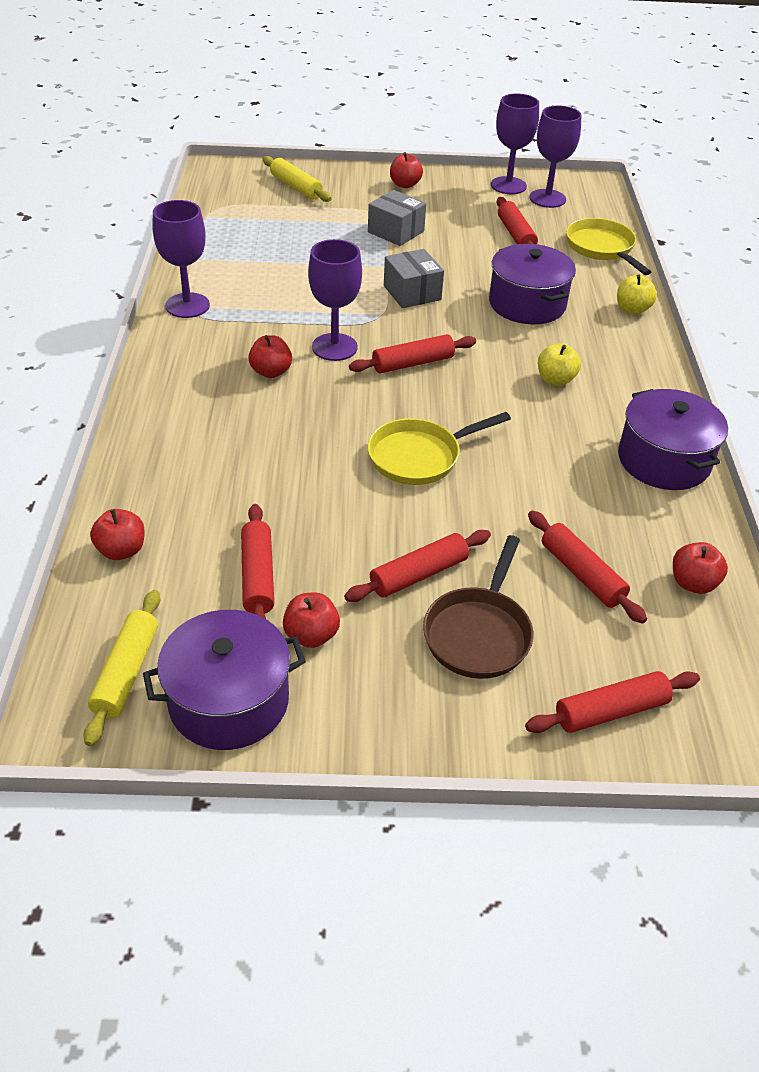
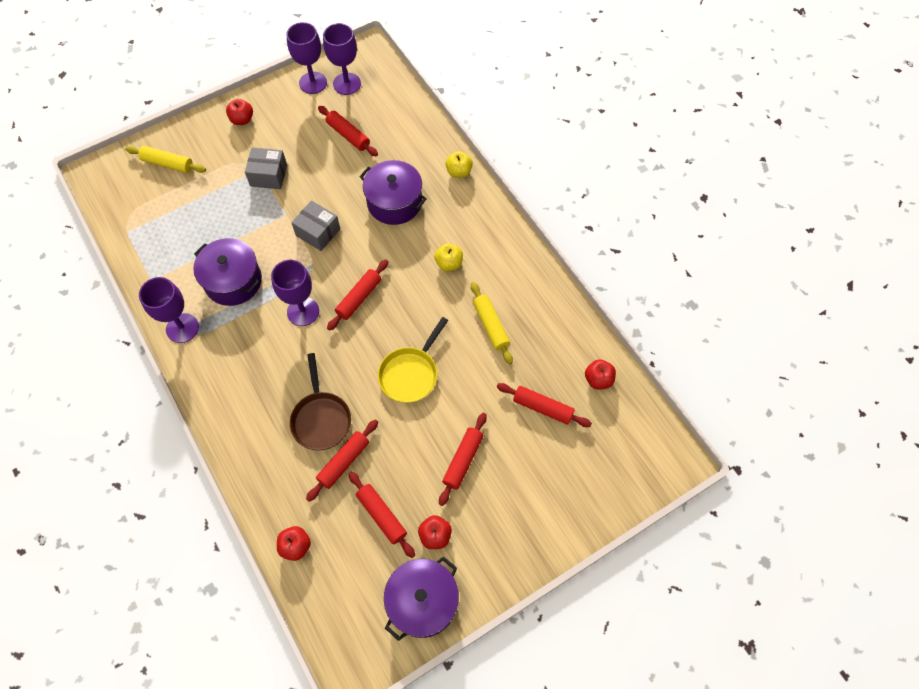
camera: 30 degrees left, 20 degrees up
yellow rolling pin [84,590,160,746] -> yellow rolling pin moved to [471,282,513,364]
red apple [248,335,292,378] -> none
brown pan [423,535,533,679] -> brown pan moved to [290,353,351,450]
red rolling pin [525,671,700,733] -> red rolling pin moved to [306,419,378,502]
yellow pan [566,218,651,275] -> none
purple pot [618,389,728,490] -> purple pot moved to [193,238,262,306]

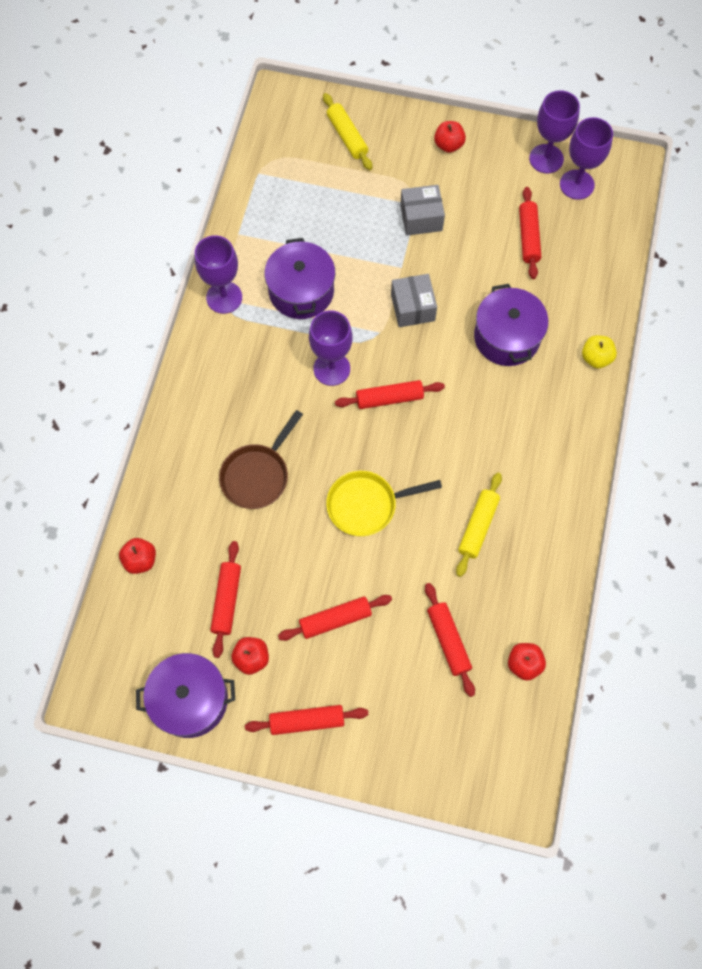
camera: 45 degrees right, 5 degrees up
grey box [245,147,287,189] -> grey box turned 60 degrees counterclockwise [400,185,445,236]
red rolling pin [306,419,378,502] -> red rolling pin moved to [245,705,368,735]
yellow apple [434,243,463,271] -> none

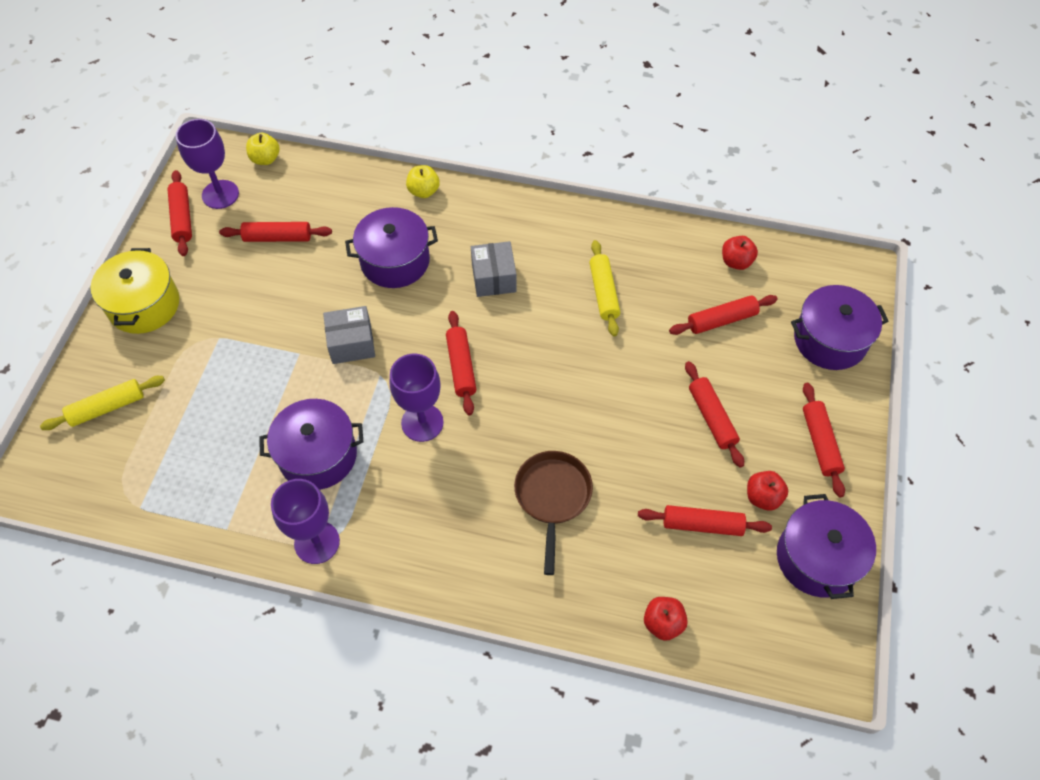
camera: 90 degrees left, 10 degrees down
brown pan [219,410,303,509] -> brown pan turned 120 degrees counterclockwise [514,451,593,575]
yellow pan [326,471,442,536] -> none
grey box [400,185,445,236] -> grey box moved to [471,241,517,297]
red apple [434,121,466,153] -> yellow pot [91,248,179,334]
yellow rolling pin [456,472,502,577] -> yellow rolling pin turned 60 degrees clockwise [589,240,620,337]
purple goblet [529,90,580,173] -> red rolling pin [167,170,192,256]
none -> yellow apple [246,133,280,165]
none -> purple pot [791,285,888,370]

